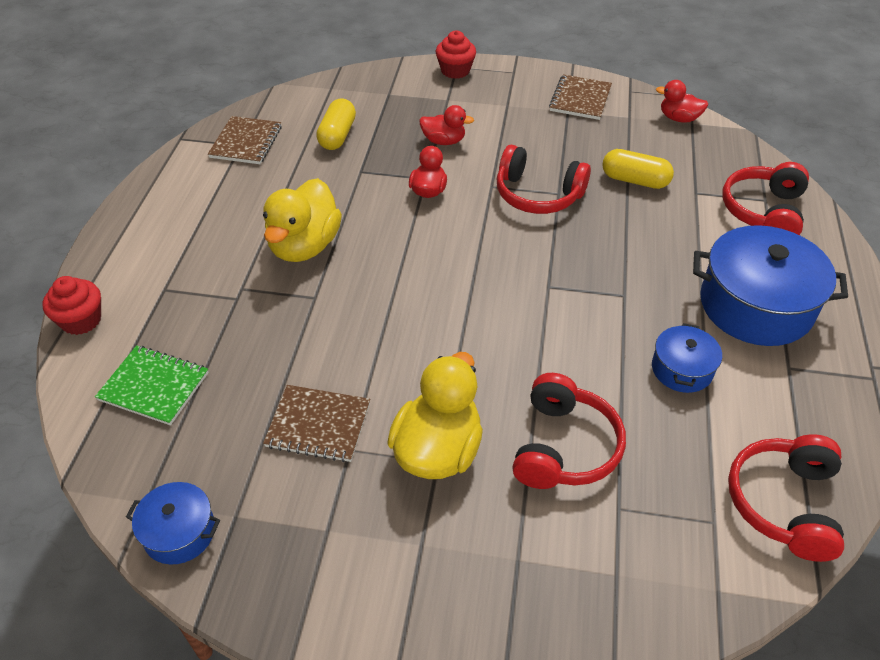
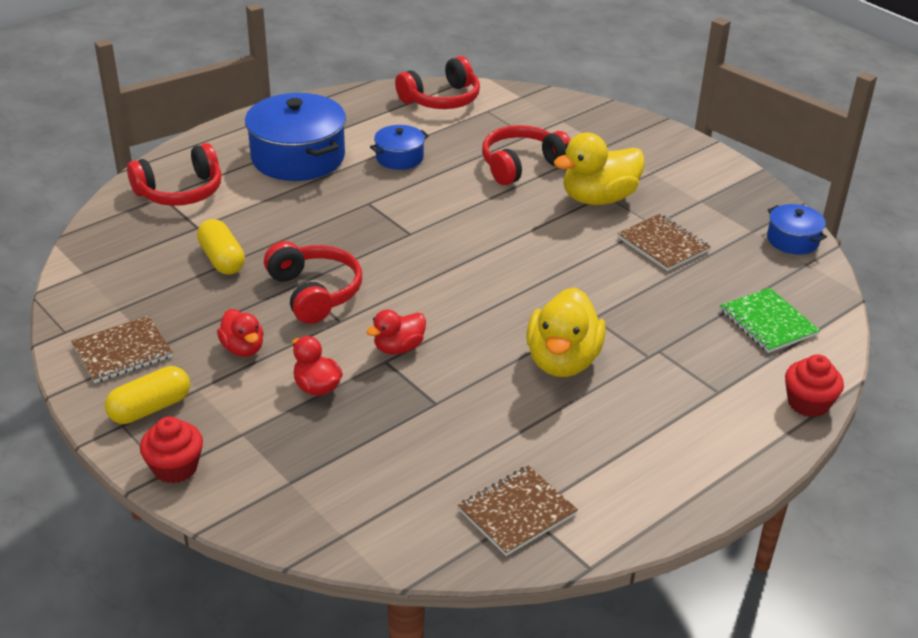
camera: 140 degrees left, 10 degrees down
yellow duck [263,178,342,262] -> yellow duck turned 135 degrees clockwise [526,287,606,377]
yellow capsule [316,99,356,150] -> yellow capsule moved to [105,366,190,424]
red duck [656,80,708,123] -> red duck moved to [217,309,264,357]

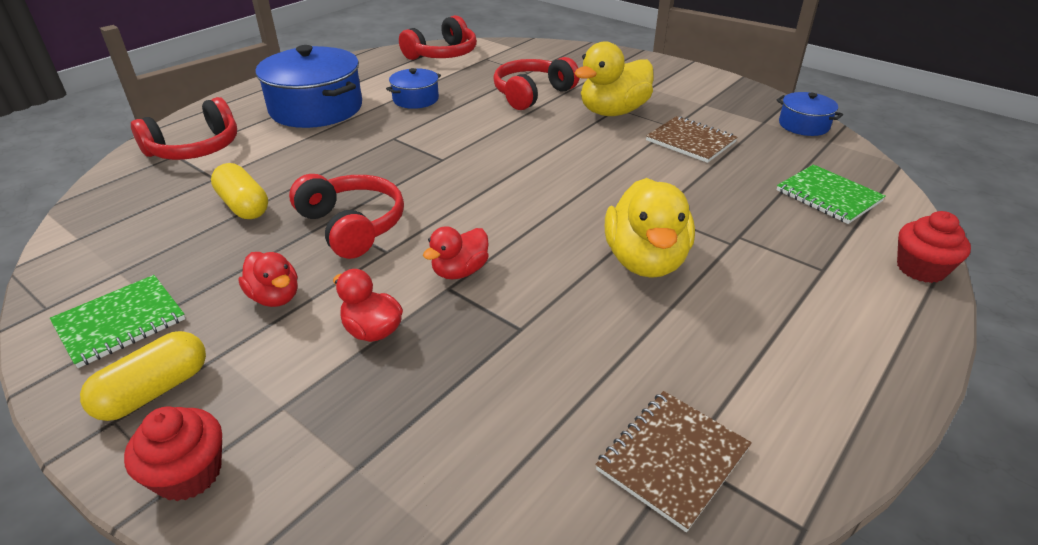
camera: 10 degrees left, 0 degrees up
brown notebook [71,316,173,383] -> green notebook [50,275,185,368]

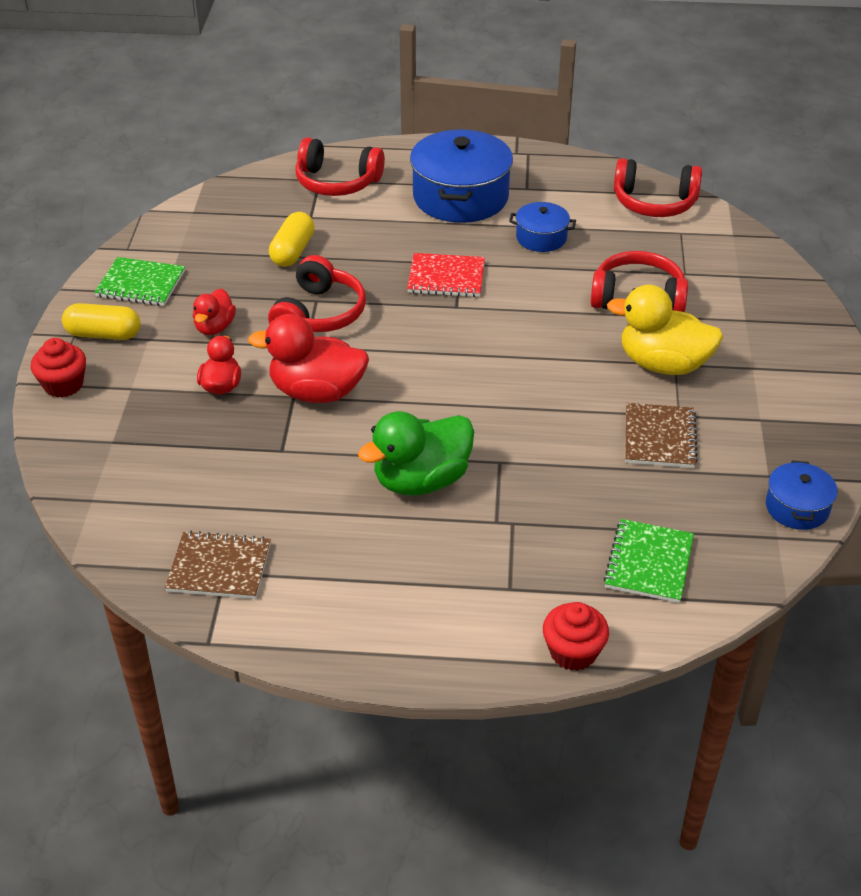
camera: 55 degrees right, 5 degrees up
red duck [423,226,489,279] -> red duck [248,314,369,403], size x1.77
yellow duck [605,178,695,278] -> green duck [358,411,474,496]
none -> red notebook [407,253,485,297]

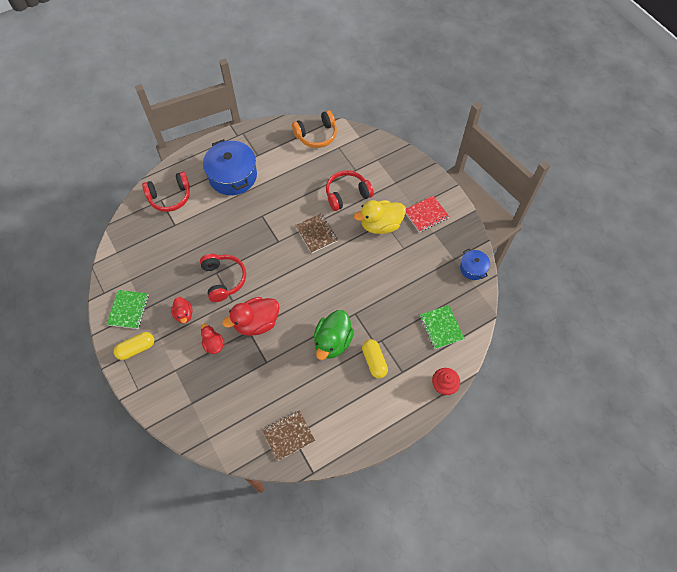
camera: 35 degrees left, 20 degrees up
red cupcake [31,338,86,398] -> none
green notebook [94,257,185,306] -> green notebook turned 60 degrees counterclockwise [107,290,149,329]
yellow capsule [269,212,315,267] -> yellow capsule moved to [362,339,388,378]
red notebook [407,253,485,297] -> red notebook moved to [406,195,449,233]
blue pot [509,202,576,252] -> none
red headphones [614,158,702,217] -> orange headphones [292,110,337,148]
brown notebook [625,403,698,468] -> brown notebook moved to [295,214,338,253]

